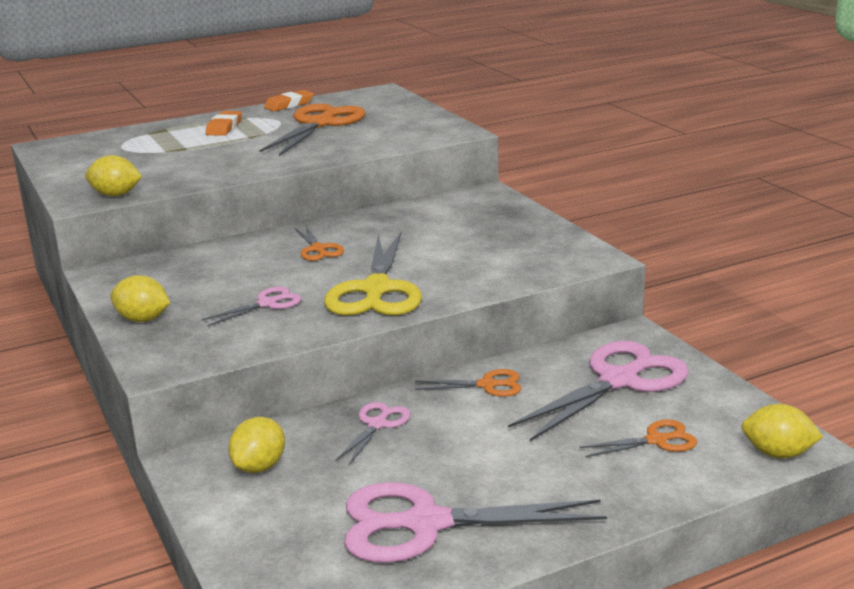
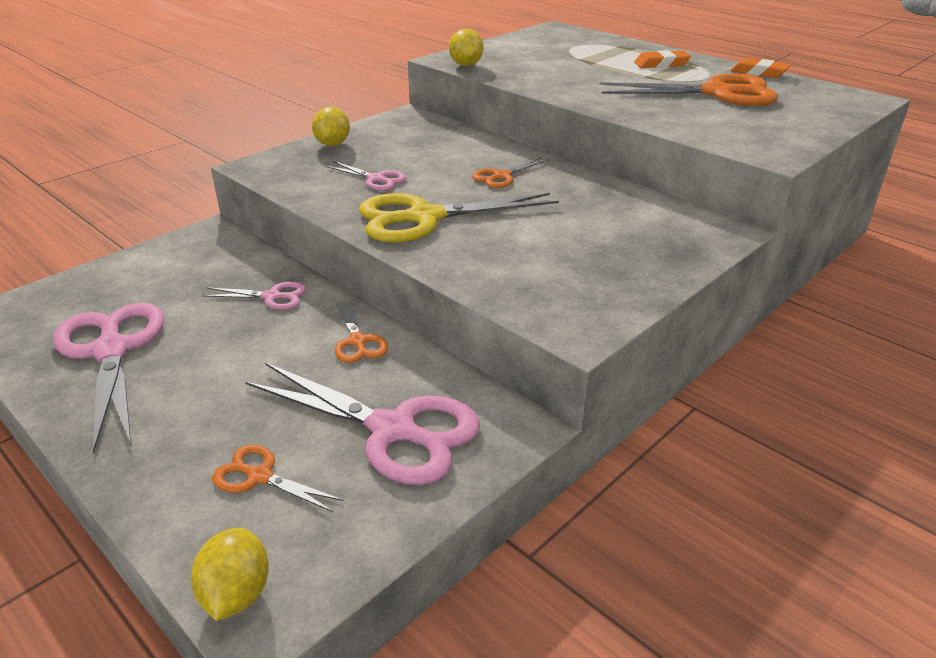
camera: 70 degrees right, 10 degrees up
yellow lemon [228,417,285,473] -> none
orange scissors [579,420,697,457] -> orange scissors turned 150 degrees clockwise [212,445,344,512]

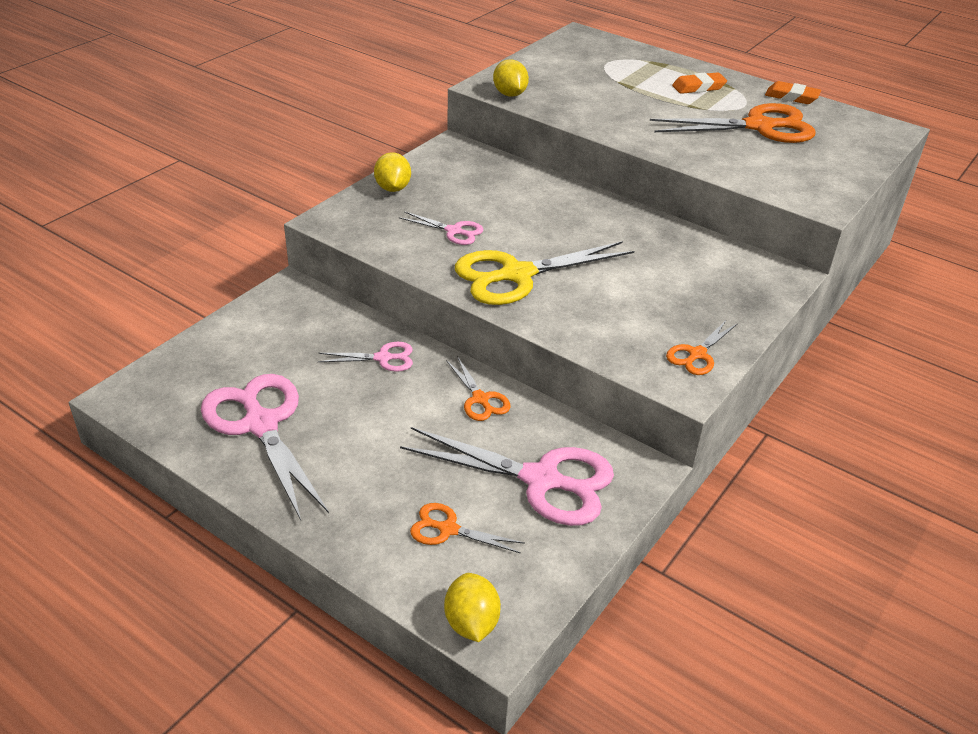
camera: 10 degrees left, 5 degrees up
orange scissors [472,157,549,188] -> orange scissors moved to [666,319,738,375]

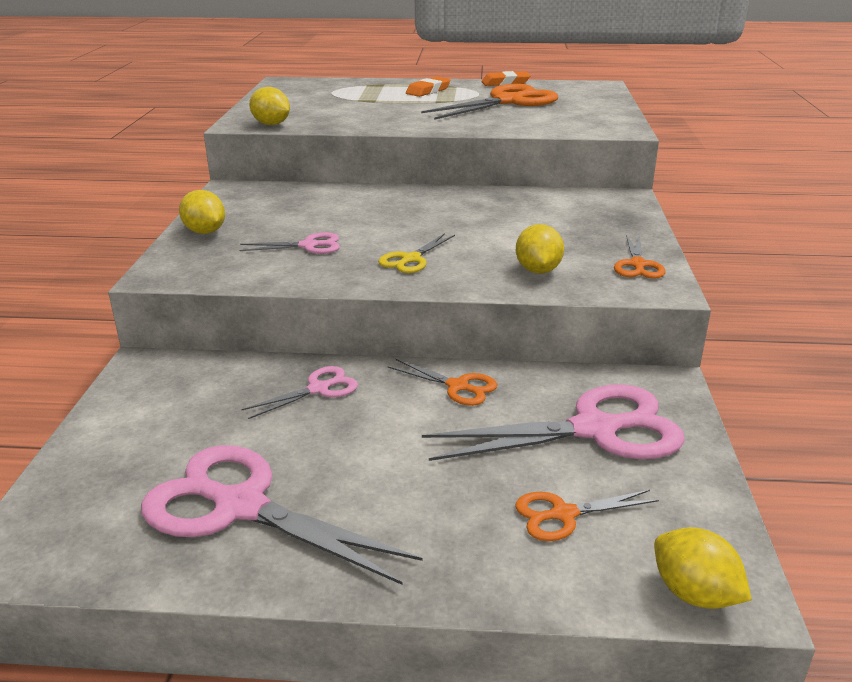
camera: 30 degrees left, 10 degrees down
yellow scissors [455,241,634,305] -> yellow scissors [378,233,455,273], size x0.50
none -> yellow lemon [516,224,564,274]

